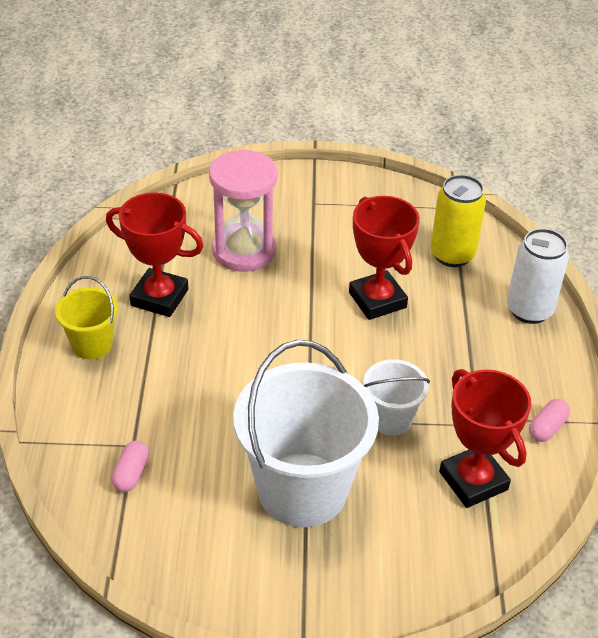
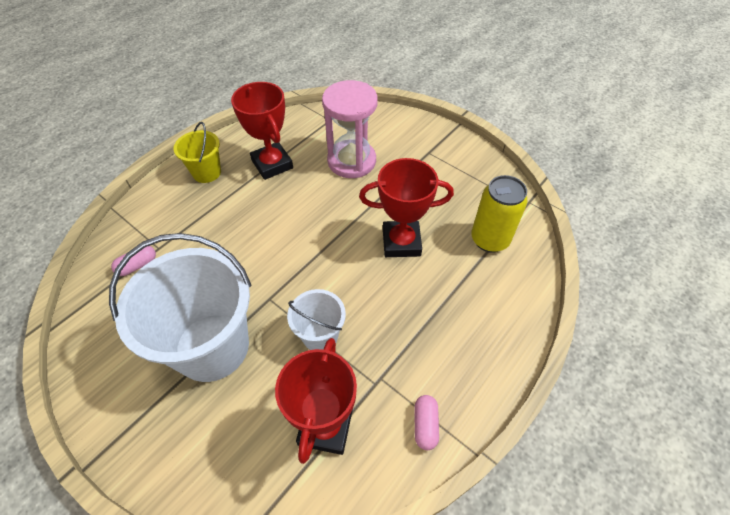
camera: 40 degrees right, 10 degrees up
red trophy [349,196,420,320] -> red trophy turned 75 degrees clockwise [359,158,454,257]
white can [507,228,569,324] -> none
pink capsule [529,399,570,442] -> pink capsule turned 75 degrees counterclockwise [415,395,439,450]

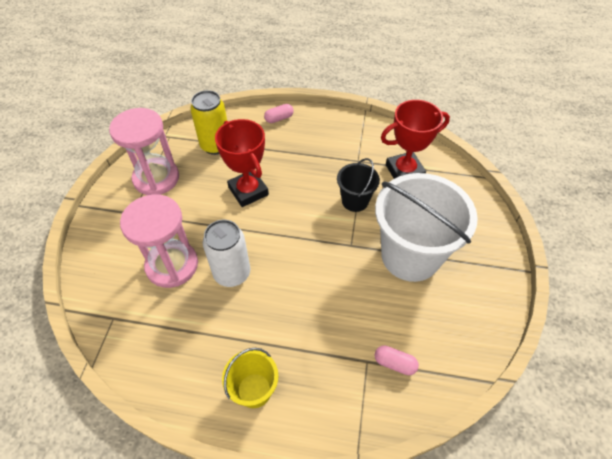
camera: 120 degrees left, 0 degrees up
red trophy [231,82,293,180] -> none
white bucket [287,289,346,350] -> black bucket [337,158,380,212]
pink capsule [415,395,439,450] -> pink capsule moved to [264,104,294,123]
none -> pink hourglass [109,108,179,195]
none -> white can [203,220,250,287]

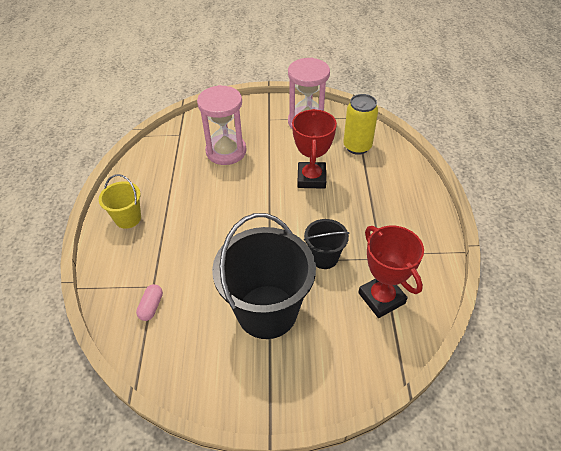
camera: 80 degrees right, 5 degrees down
white can [203,220,250,287] -> none
red trophy [215,119,269,207] -> red trophy turned 45 degrees counterclockwise [292,109,337,189]
pink capsule [264,104,294,123] -> none
white bucket [375,173,478,282] -> black bucket [212,213,316,339]

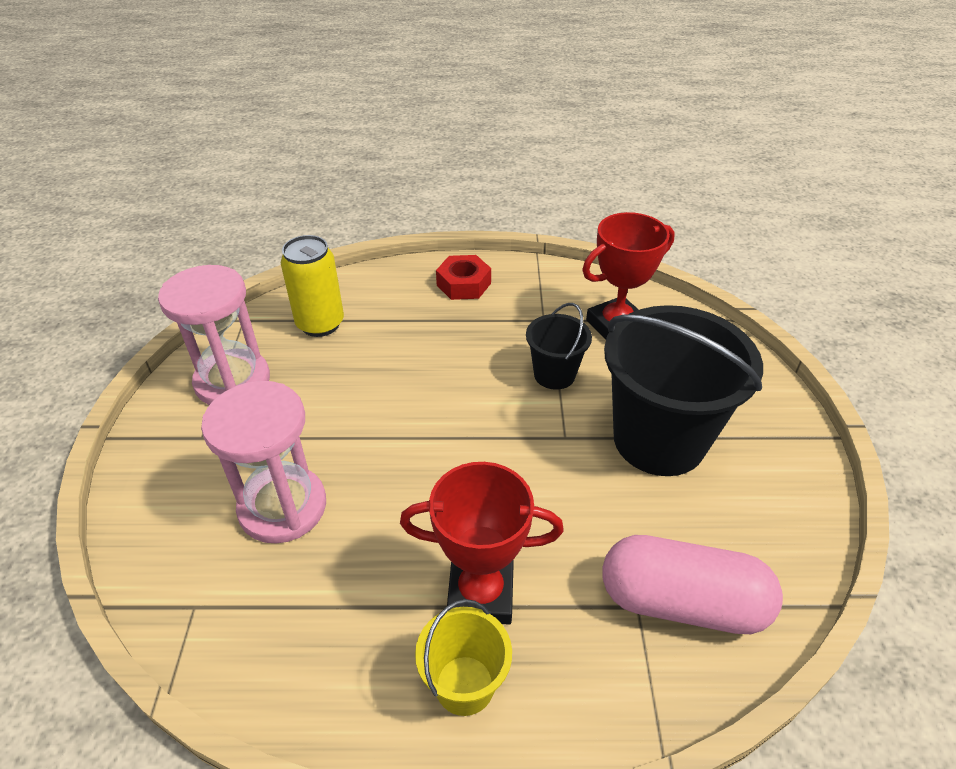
camera: 90 degrees left, 5 degrees down
pink capsule [136,284,163,321] -> pink capsule [603,535,783,634], size x2.33
red trophy [292,109,337,189] -> red trophy moved to [400,462,564,624]
none -> red nut [436,255,491,300]

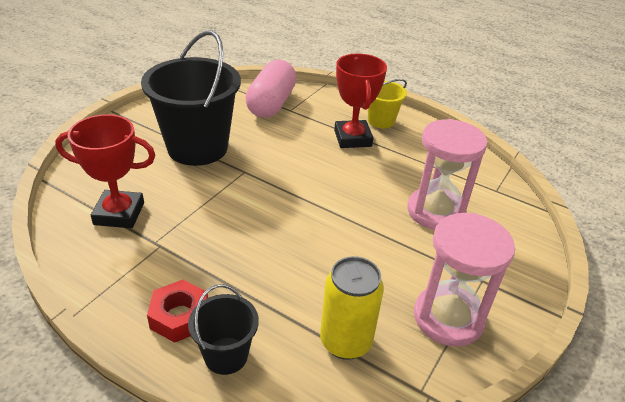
camera: 150 degrees left, 5 degrees down
red trophy [400,462,564,624] -> red trophy turned 45 degrees clockwise [334,54,387,148]
black bucket [526,303,592,390] -> black bucket moved to [188,284,259,375]
pink capsule [603,535,783,634] -> pink capsule turned 60 degrees clockwise [245,60,297,118]

